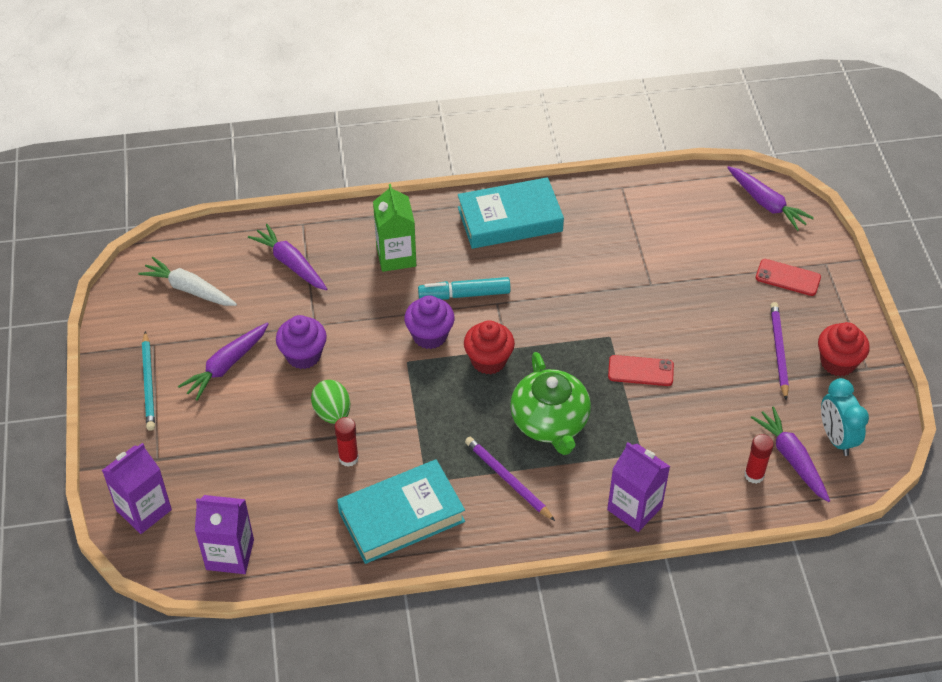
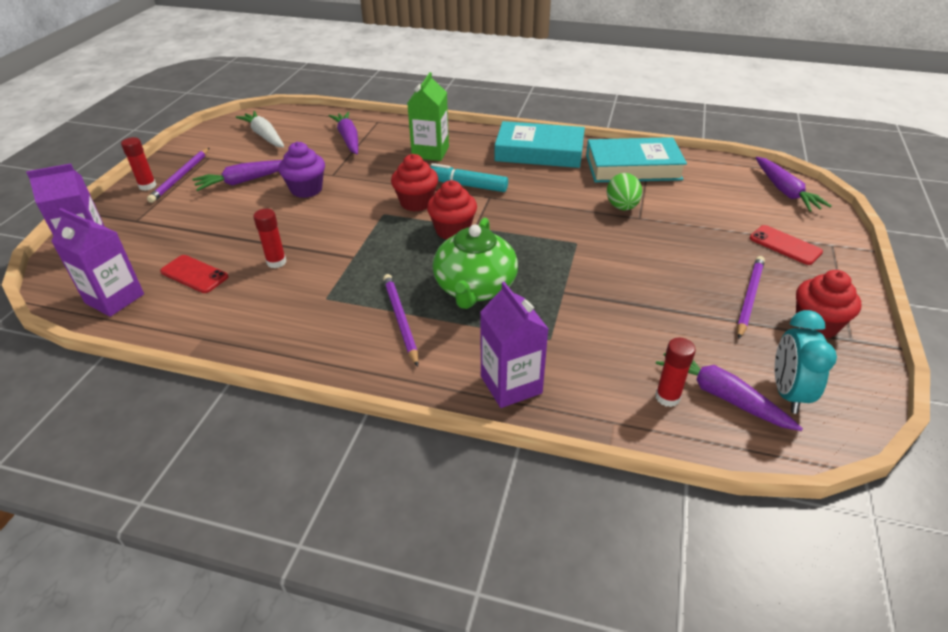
camera: 25 degrees right, 10 degrees down
turquoise pencil [142,331,155,431] -> purple pencil [147,148,209,203]
green egg [311,380,350,424] -> green egg moved to [607,173,642,210]
turquoise book [337,459,465,564] -> turquoise book moved to [586,137,687,182]
purple cupcake [404,295,455,349] -> red cupcake [391,154,438,212]
red phone [608,355,674,386] -> red phone moved to [160,255,228,293]
purple carrot [751,407,830,502] -> purple carrot turned 45 degrees counterclockwise [656,353,803,431]
none -> red glue stick [121,137,157,191]

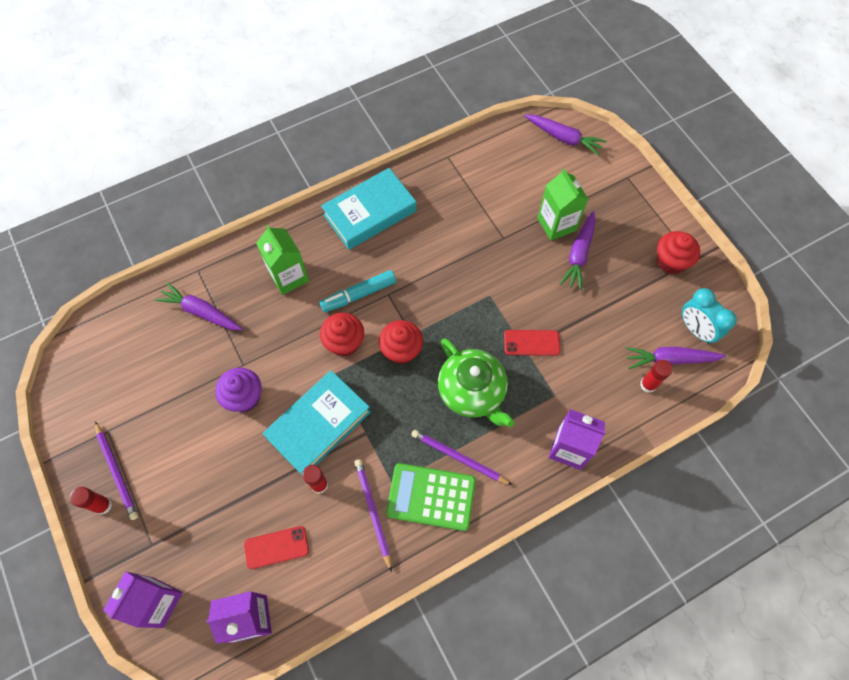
camera: 45 degrees left, 25 degrees up
purple carrot [192,160,282,191] -> purple carrot moved to [560,211,596,291]
white carrot [236,111,284,148] -> none
turquoise book [586,137,687,182] -> turquoise book moved to [263,370,371,475]
green egg [607,173,642,210] -> none
purple pencil [737,256,765,339] -> purple pencil moved to [354,459,392,572]
red phone [750,225,823,265] -> red phone moved to [504,330,560,356]
none -> green calculator [386,463,476,531]
none -> green carton [537,169,588,241]

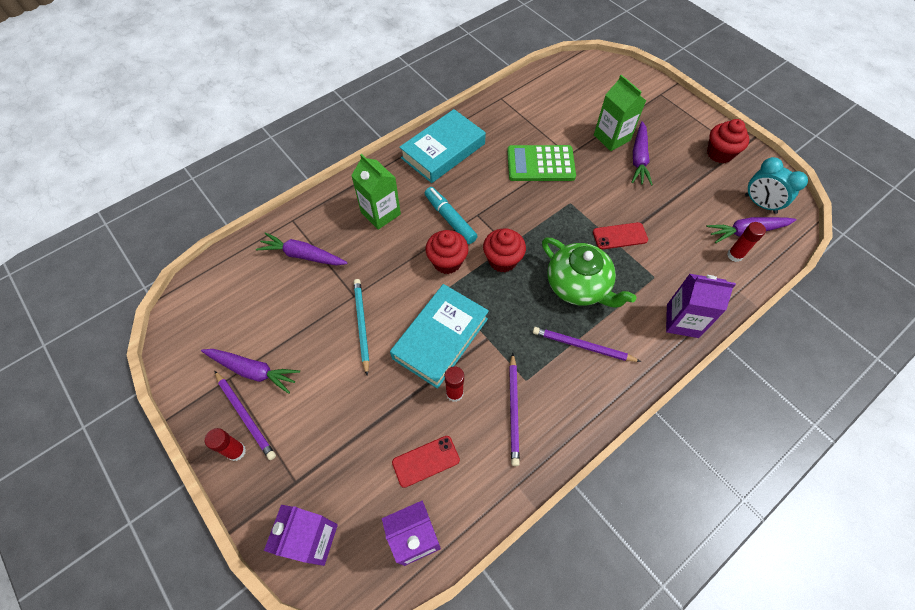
camera: 10 degrees left, 5 degrees down
purple cupcake [215,368,261,412] -> turquoise pencil [354,279,369,375]
turquoise marker [319,270,396,312] -> turquoise marker turned 90 degrees clockwise [425,187,478,244]
purple pencil [354,459,392,572] -> purple pencil turned 150 degrees counterclockwise [509,353,520,466]
green calculator [386,463,476,531] -> green calculator moved to [507,145,576,181]
purple carrot [524,115,607,156] -> purple carrot moved to [201,349,300,394]

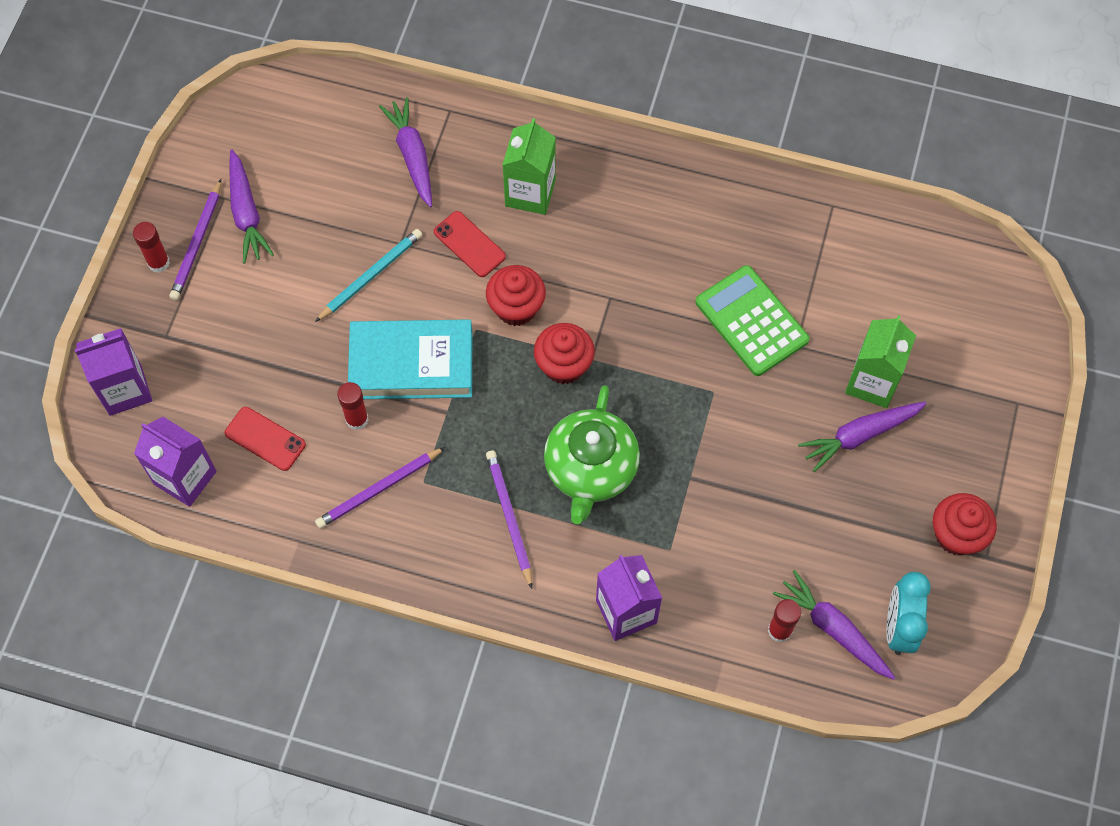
camera: 55 degrees right, 5 degrees up
turquoise book [399,109,486,183] -> none
turquoise marker [425,187,478,244] -> none
red phone [593,222,648,250] -> red phone moved to [434,211,506,277]

